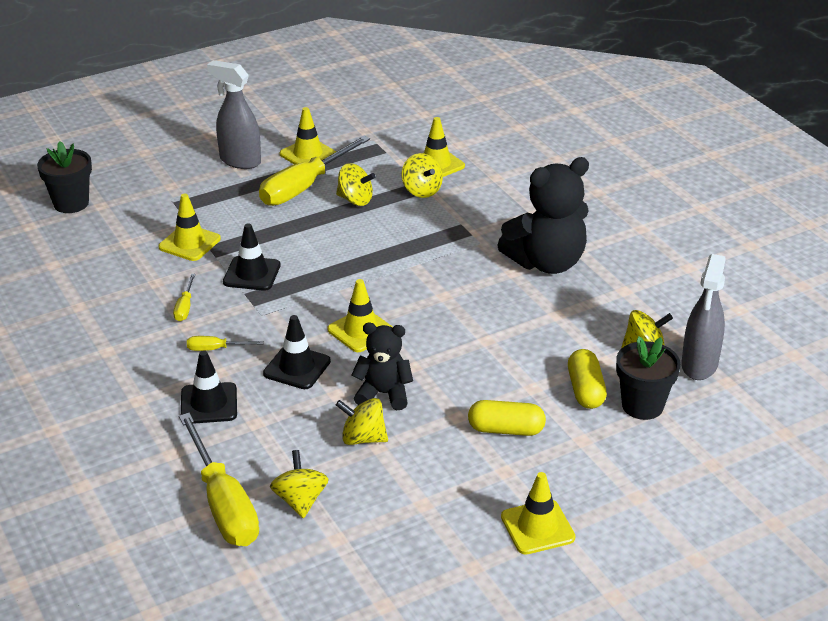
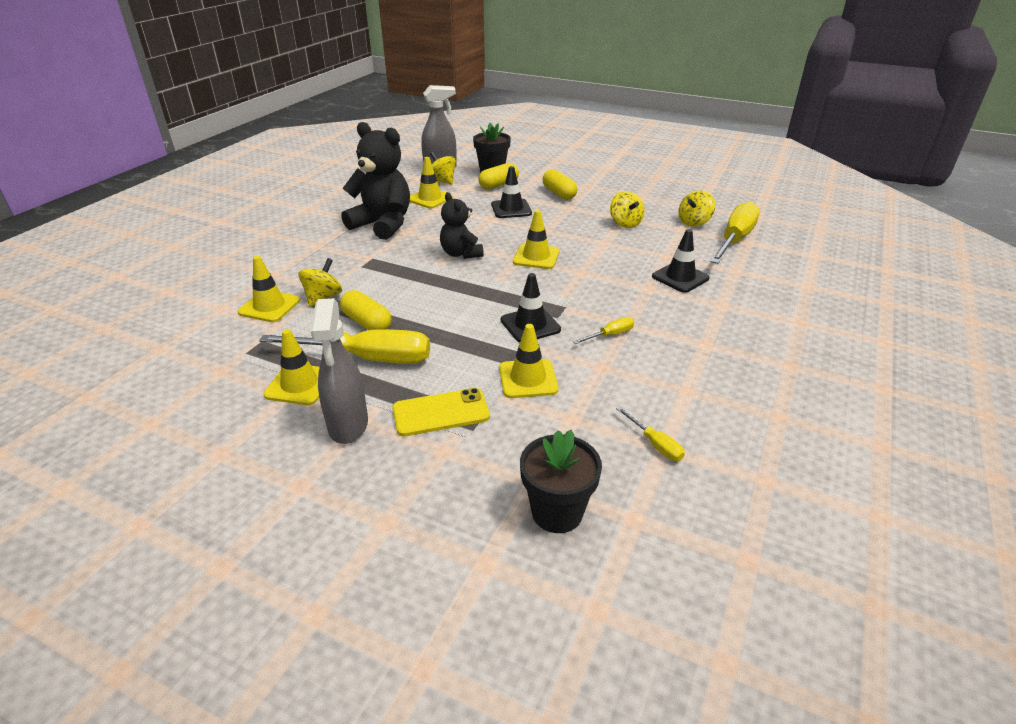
camera: 125 degrees left, 0 degrees up
yellow screwdriver [187,336,264,351] -> yellow screwdriver moved to [616,407,685,461]
black traffic cone [263,315,331,389] -> black traffic cone moved to [491,166,532,218]
yellow spinning top [336,163,376,206] -> yellow capsule [340,290,392,330]
black teddy bear [352,323,413,410] -> black teddy bear moved to [440,192,484,259]
yellow traffic cone [501,472,575,555] -> yellow traffic cone moved to [410,157,453,208]
none -> yellow phone [392,388,490,436]

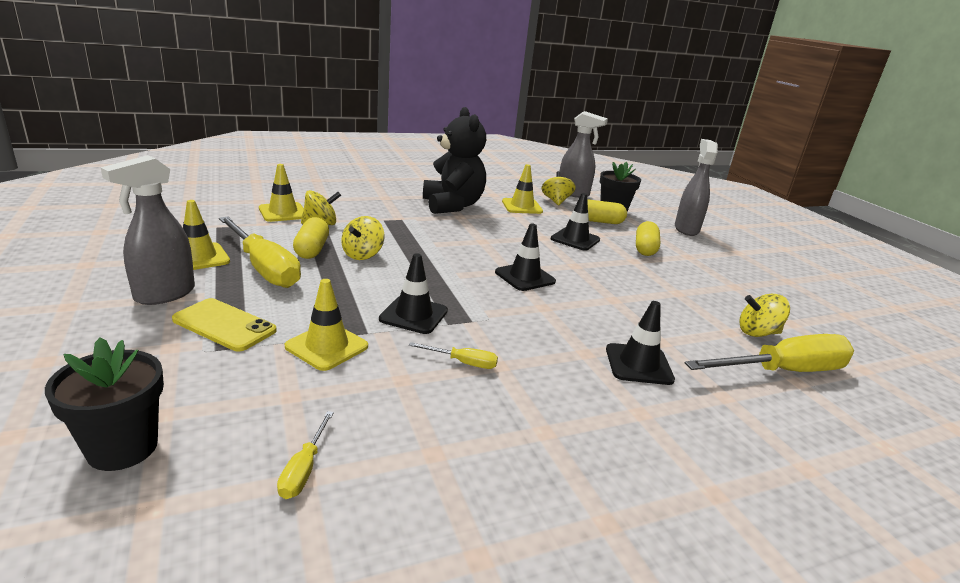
camera: 40 degrees right, 10 degrees down
black teddy bear [440,192,484,259] -> none
yellow traffic cone [513,210,560,269] -> black traffic cone [495,224,556,291]
yellow spinning top [610,191,644,228] -> yellow spinning top moved to [341,216,385,260]
none -> grey spray bottle [675,139,718,236]

